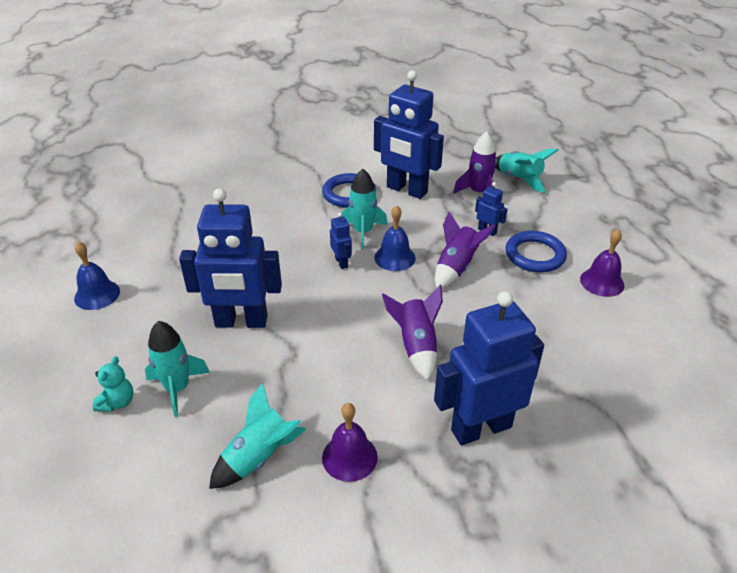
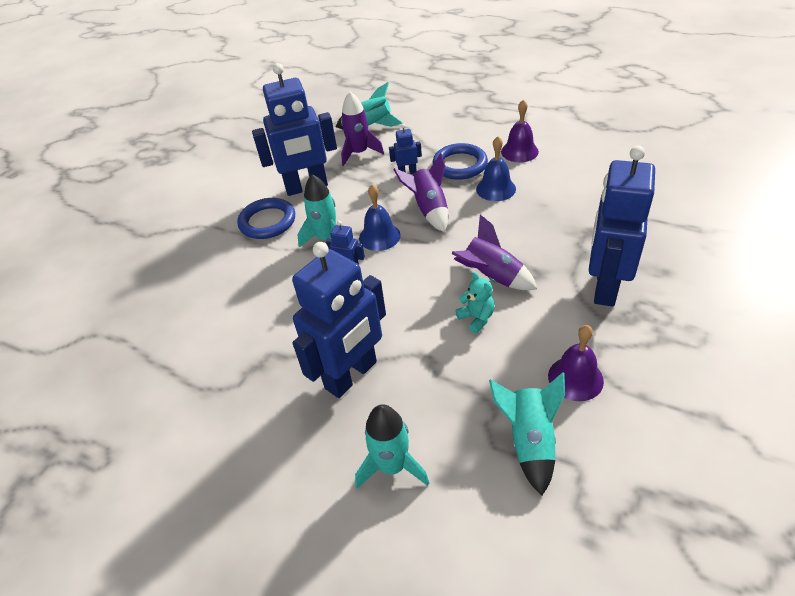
camera: 45 degrees left, 5 degrees up
blue bell [74,242,120,310] -> blue bell moved to [476,136,516,201]
turquoise teddy bear [93,356,133,412] -> turquoise teddy bear moved to [455,272,495,334]

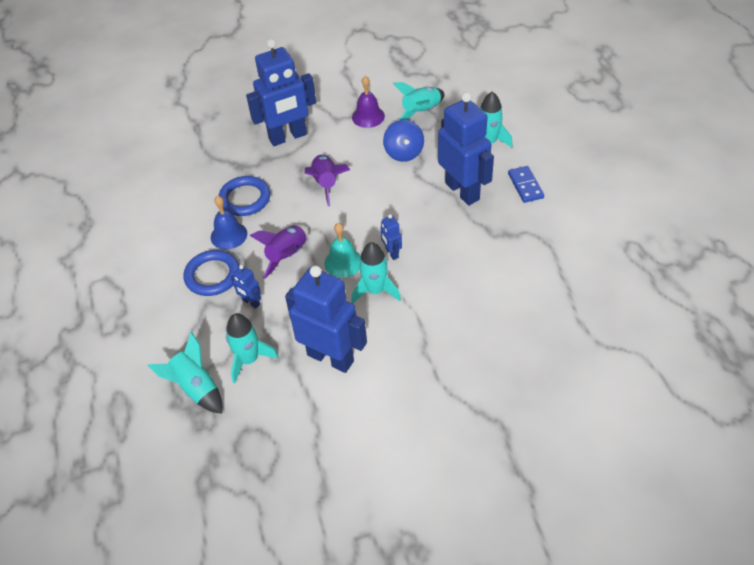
camera: 135 degrees left, 5 degrees up
blue ring [237,198,295,239] -> blue ring moved to [219,176,270,216]
blue robot [292,242,386,398] -> blue robot turned 60 degrees clockwise [438,92,494,205]
purple rocket [341,92,384,166] -> turquoise rocket [226,313,278,383]
blue bell [359,184,401,251] -> turquoise bell [324,223,361,278]
turquoise teddy bear [455,272,495,334] -> none
purple bell [501,100,539,162] -> none
none -> blue spinning top [383,120,424,162]
none -> blue domino [508,166,544,203]

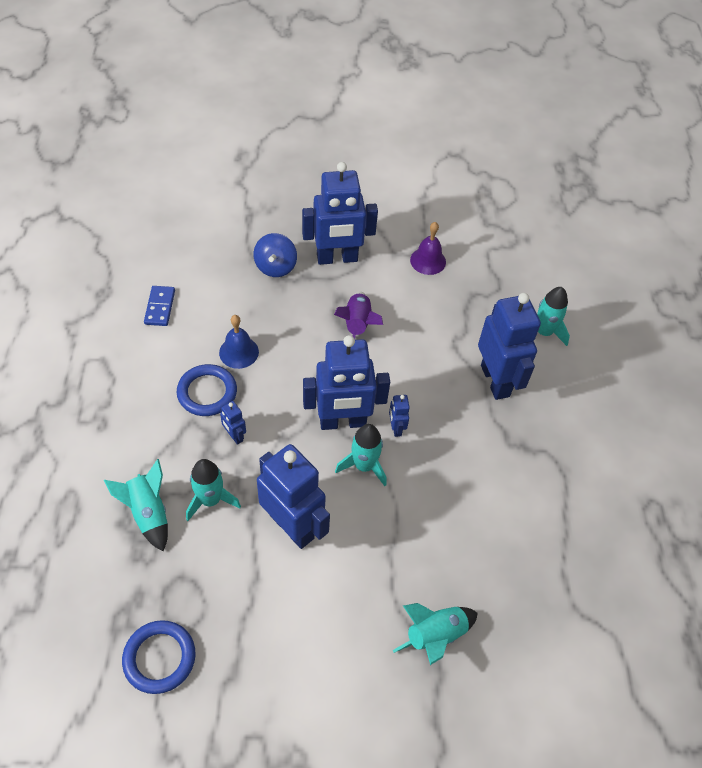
camera: 10 degrees right, 5 degrees up
blue ring [219,176,270,216] -> blue ring moved to [122,620,195,694]
purple rocket [249,225,309,279] -> none
turquoise bell [324,223,361,278] -> blue robot [303,335,390,430]
blue spinning top [383,120,424,162] -> blue spinning top moved to [253,233,297,277]
turquoise rocket [393,82,445,120] -> turquoise rocket moved to [393,603,478,665]
blue domino [508,166,544,203] -> blue domino moved to [144,286,175,326]

